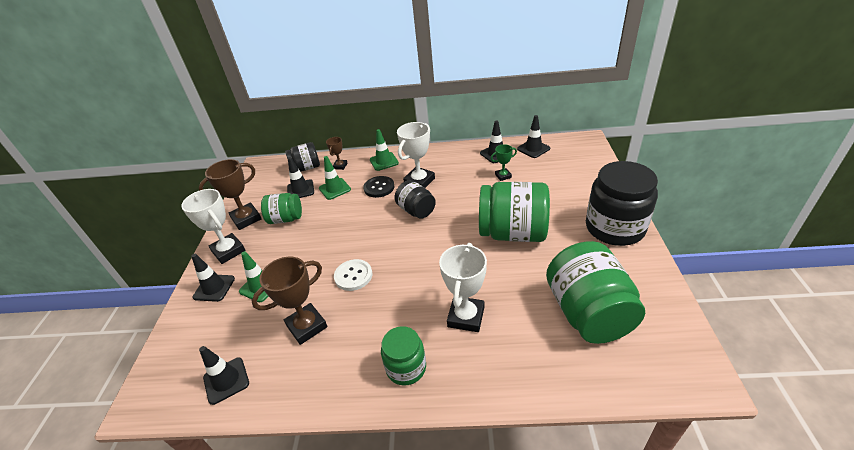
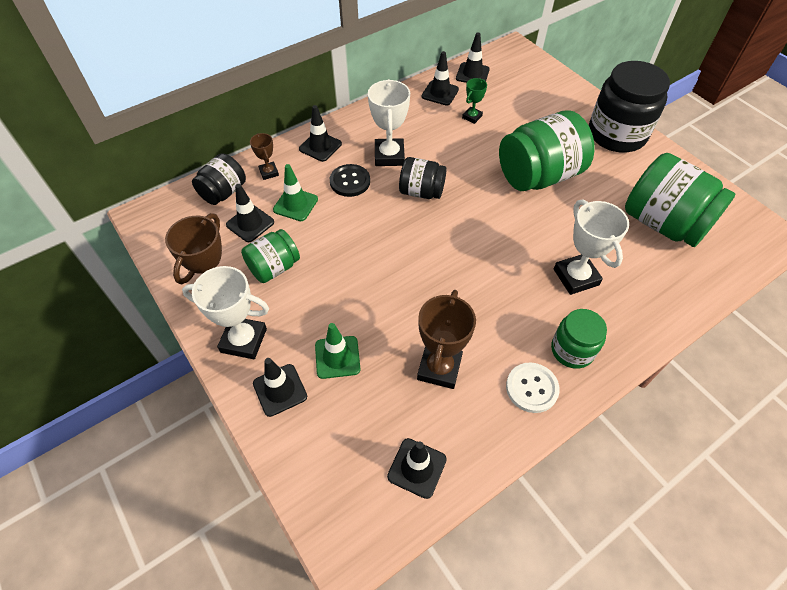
camera: 40 degrees left, 15 degrees up
white button [334,259,372,291] -> white button moved to [506,363,560,413]
green traffic cone [370,129,399,171] -> black traffic cone [299,105,342,162]

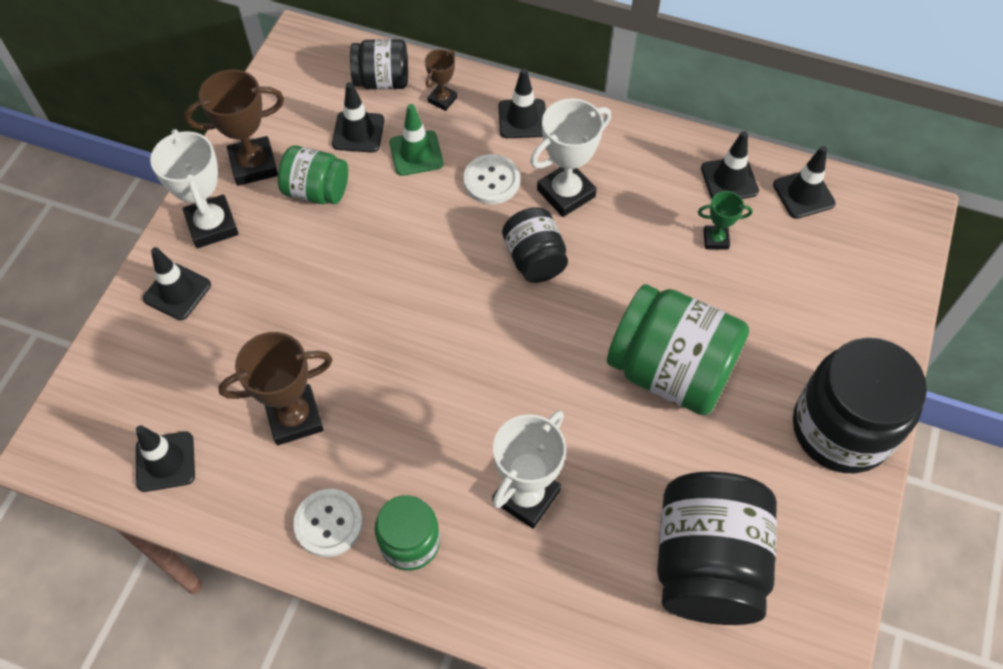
camera: 55 degrees right, 5 degrees up
green traffic cone [315,323,360,379] -> none
black button [330,164,370,197] -> white button [463,154,520,204]
green jar [625,153,735,247] -> black jar [657,472,777,625]

